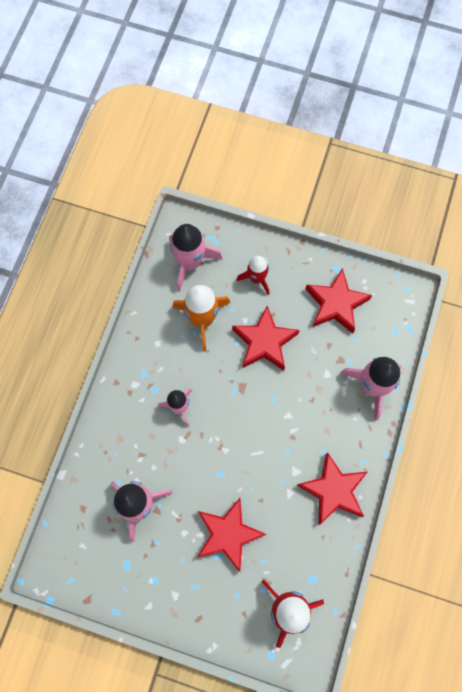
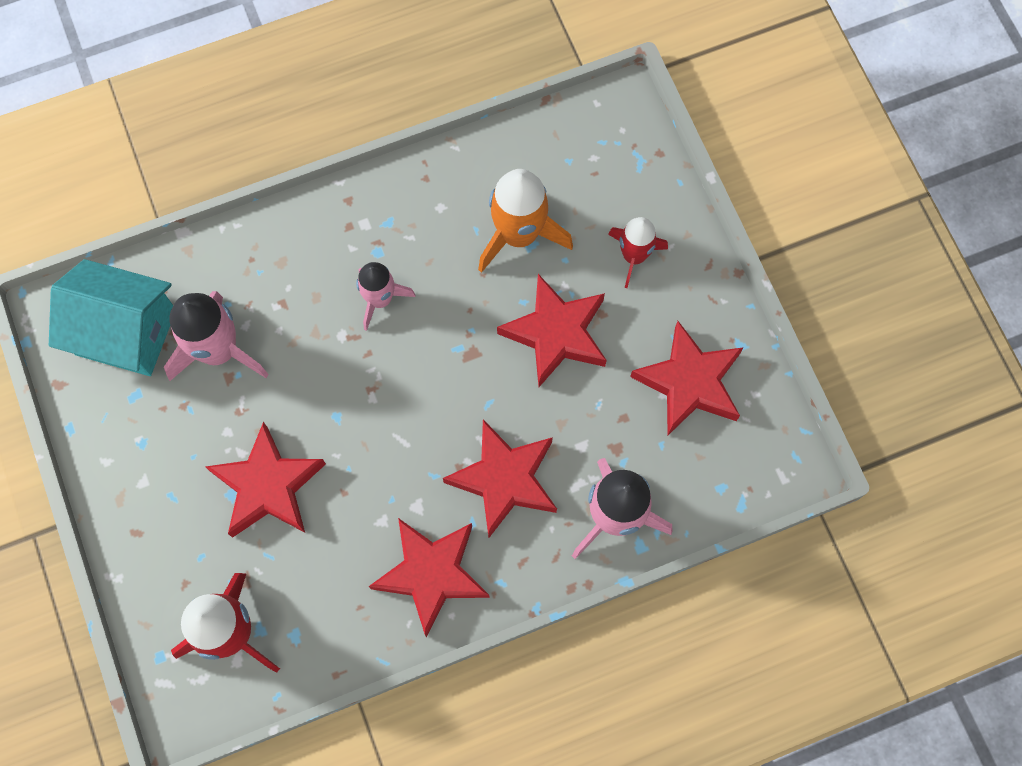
camera: 50 degrees right, 0 degrees up
pink rocket [169,224,223,292] -> none
none -> turquoise house [49,259,173,376]
none -> red star [443,420,557,537]

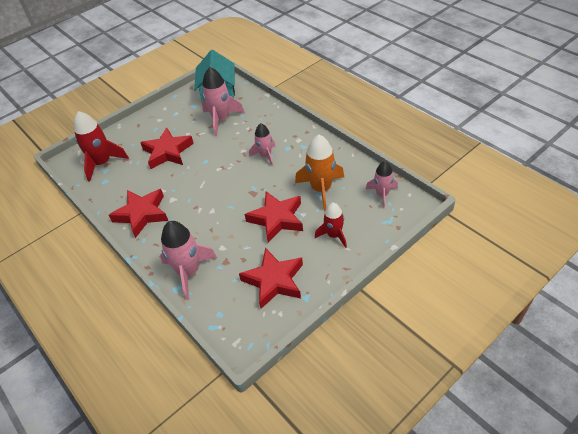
camera: 75 degrees right, 25 degrees down
red star [443,420,557,537] -> none
none -> pink rocket [366,161,398,209]

